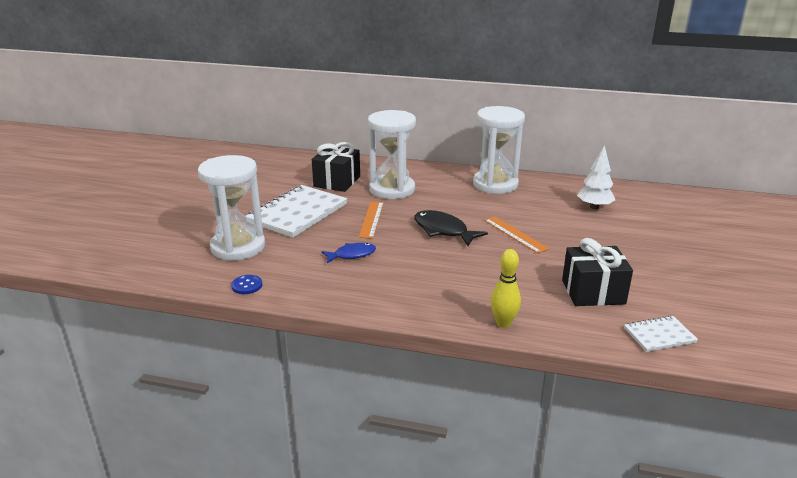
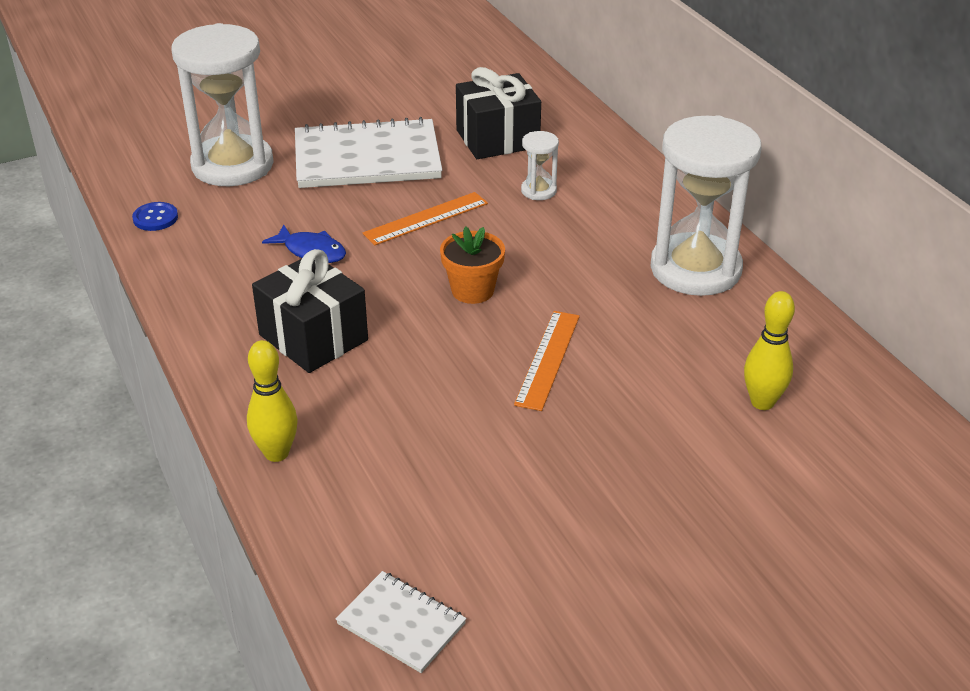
camera: 50 degrees right, 10 degrees up
white hourglass [368,110,416,199] -> white hourglass [521,131,559,200], size x0.43
black fish [414,210,488,246] -> orange flower pot [440,226,505,304]
black gift [562,238,633,306] -> black gift moved to [252,249,368,373]
white tree [577,145,615,209] -> yellow bowling pin [744,291,795,410]

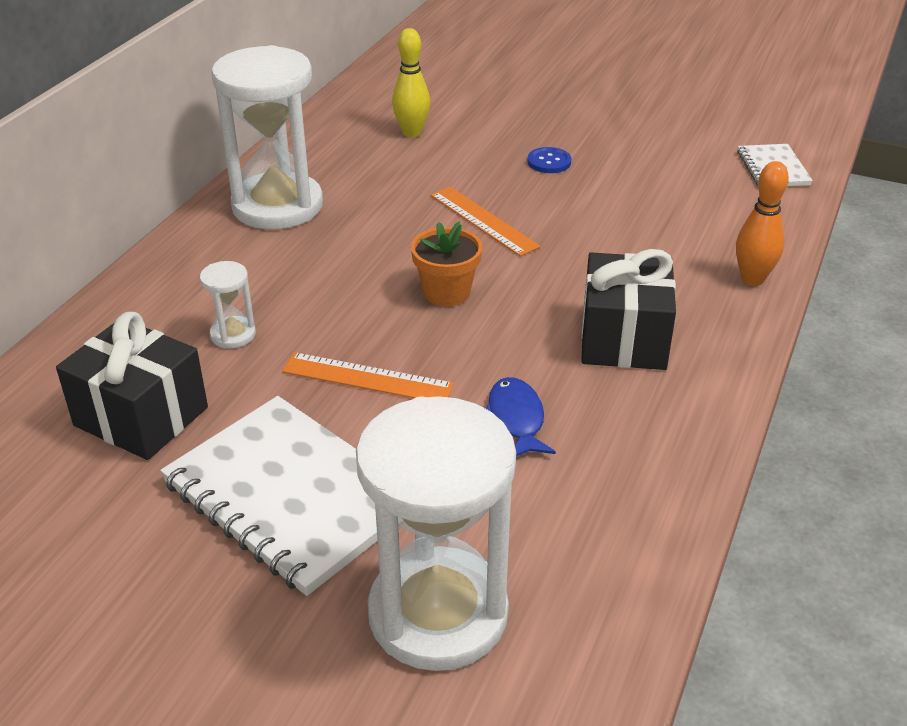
camera: 130 degrees left, 0 degrees up
blue button [132,202,178,231] -> blue button moved to [527,147,571,173]
yellow bowling pin [247,340,298,462] -> orange bowling pin [736,161,789,286]
orange ruler [514,311,580,411] -> orange ruler turned 75 degrees clockwise [430,187,540,256]

